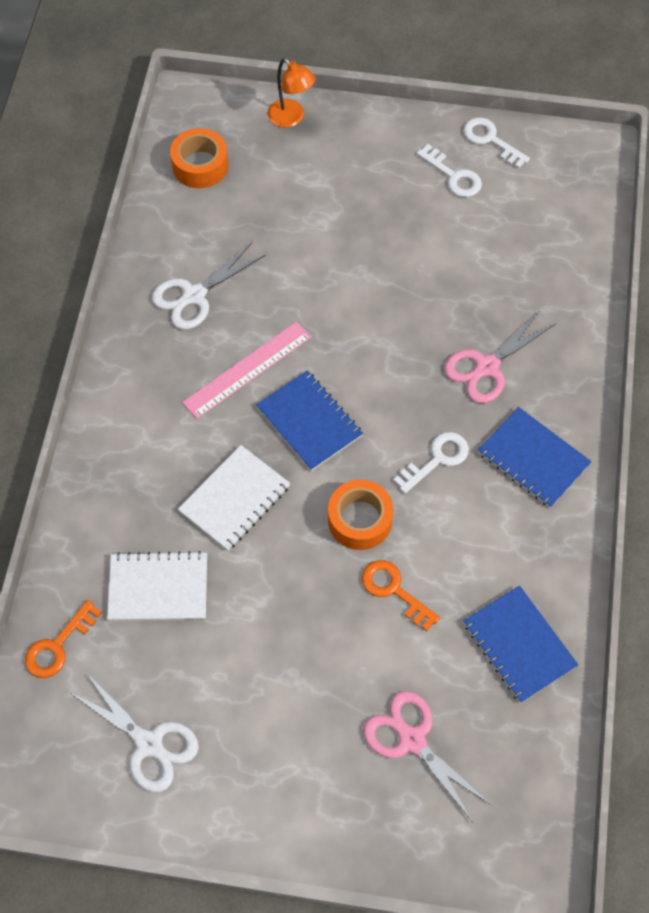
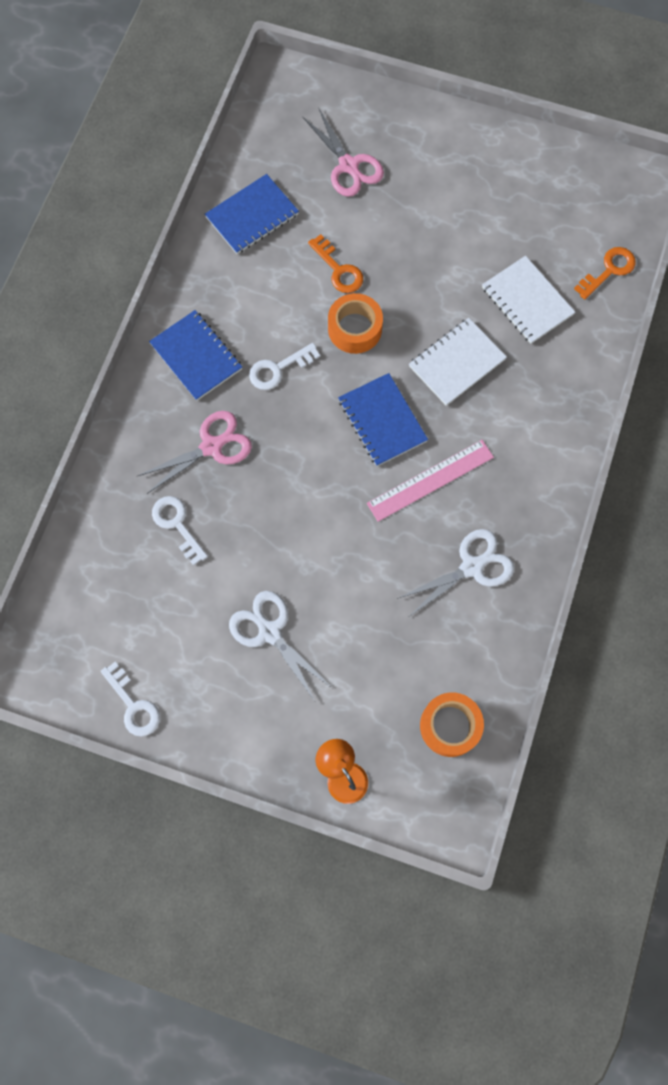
camera: 170 degrees left, 10 degrees up
white scissors [69,675,199,792] -> white scissors moved to [229,591,332,701]
white notebook [107,551,207,621] -> white notebook turned 45 degrees clockwise [482,256,575,344]
white key [416,144,482,197] -> white key moved to [152,496,208,566]
blue notebook [463,585,578,703] -> blue notebook turned 75 degrees clockwise [205,174,299,254]

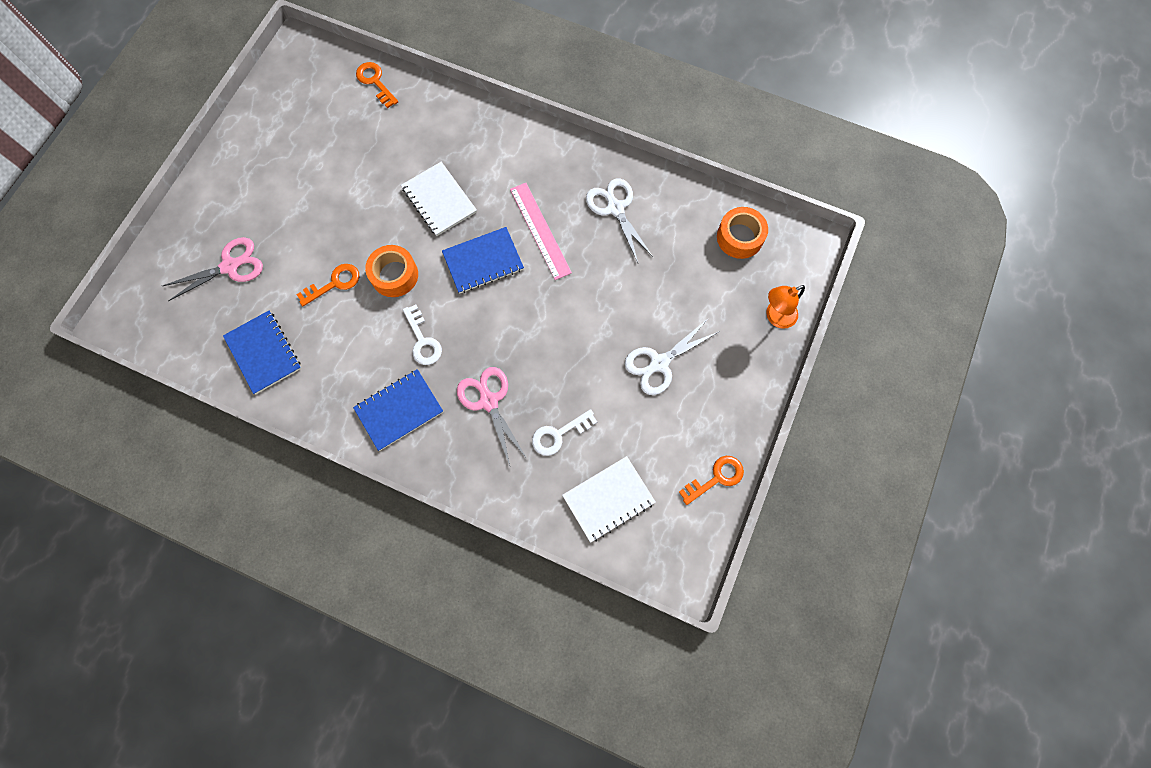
camera: 85 degrees left, 0 degrees up
white key [101,661,160,737] -> orange key [679,456,744,505]
white notebook [482,256,575,344] -> white notebook moved to [562,456,656,543]

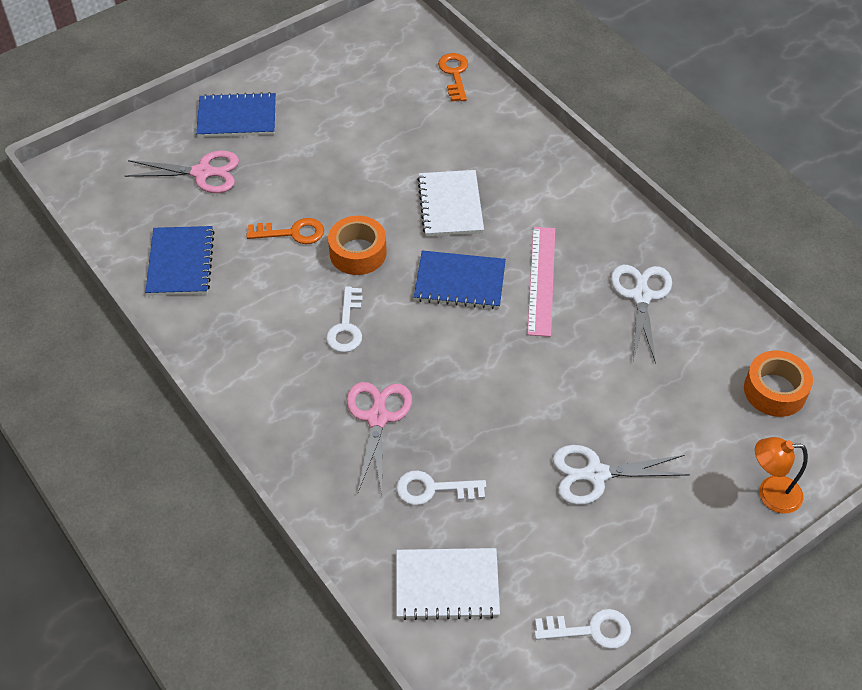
camera: 30 degrees right, 20 degrees down
blue notebook [353,369,443,451] -> blue notebook moved to [196,92,276,137]
orange key [679,456,744,505] -> white key [534,609,631,649]

